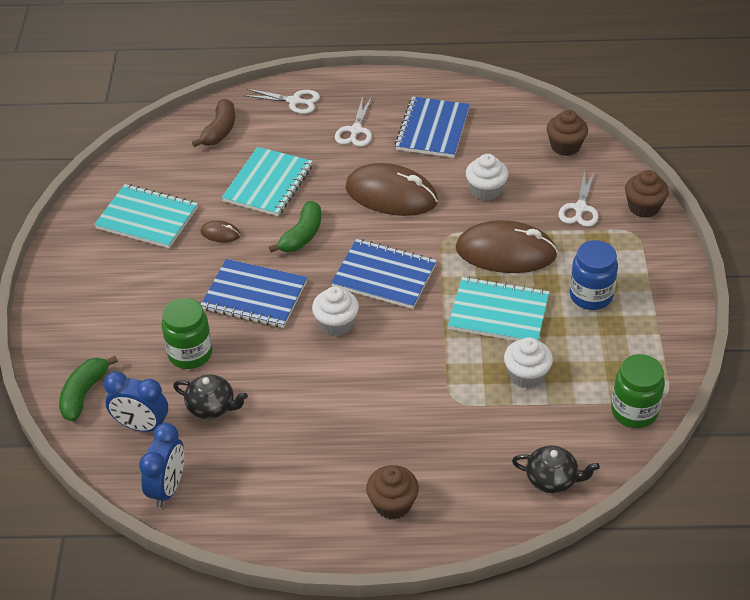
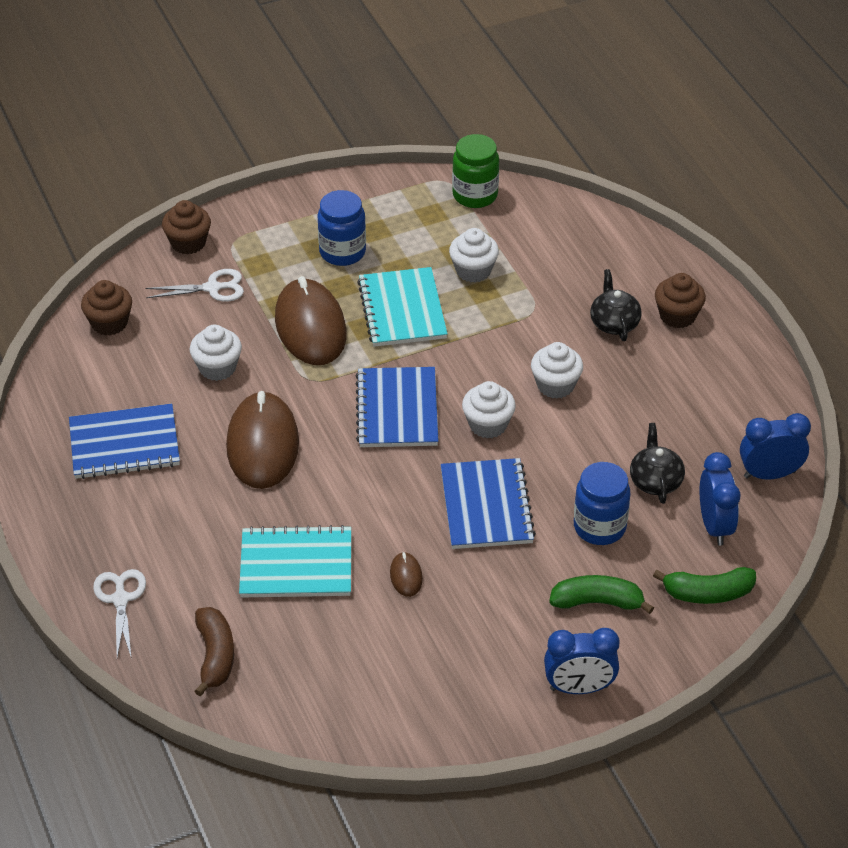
camera: 115 degrees left, 0 degrees up
turquoise notebook [94,184,198,248] -> none
green jar [161,298,212,369] -> blue jar [574,462,630,545]
brown banana [192,99,235,147] -> brown banana turned 90 degrees clockwise [195,607,234,696]
green banana [269,201,321,252] -> green banana moved to [549,575,654,614]
white scissors [335,96,372,147] -> none
black teapot [512,445,600,493] -> black teapot moved to [590,269,642,341]
none -> white cupcake [531,342,583,399]
none -> blue clock [544,628,620,694]

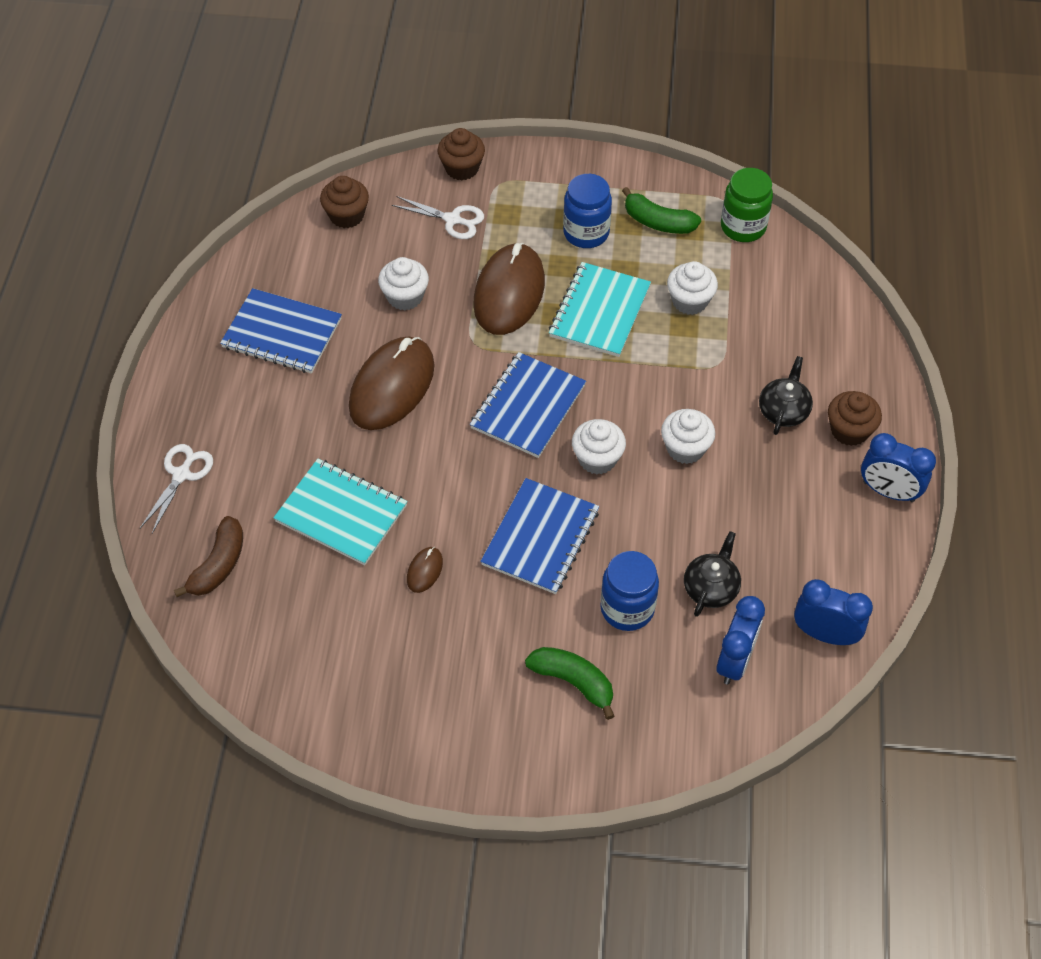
camera: 30 degrees right, 10 degrees up
blue clock [544,628,620,694] -> blue clock moved to [861,433,936,502]
green banana [653,567,756,604] -> green banana moved to [622,187,701,234]

